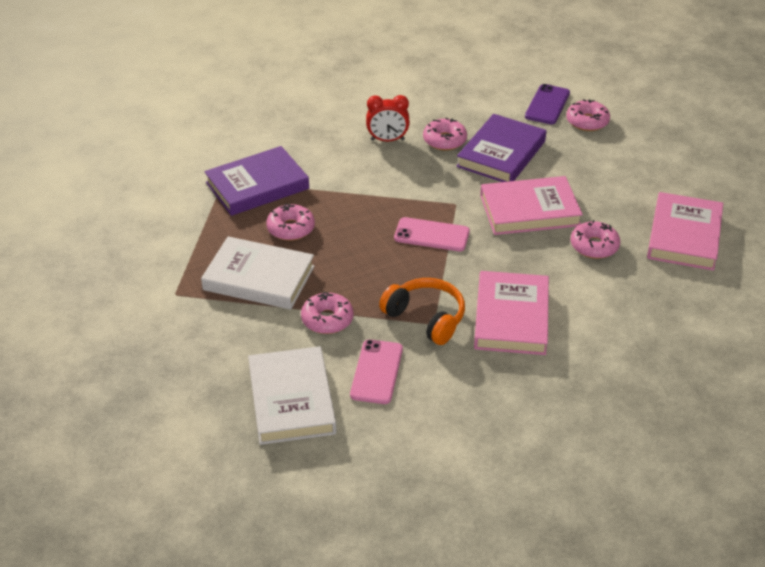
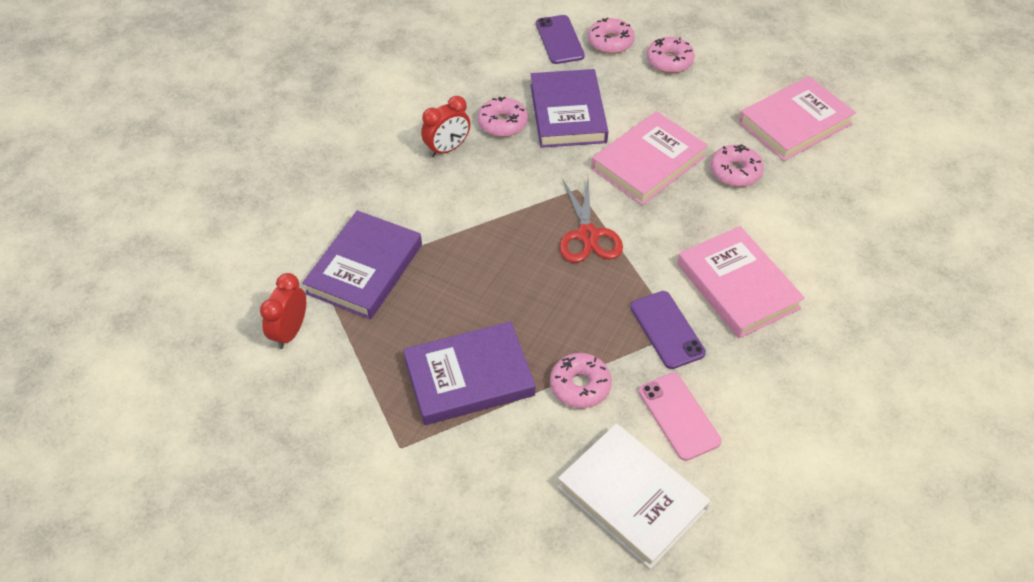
camera: 35 degrees left, 10 degrees up
white book [201,236,314,310] -> purple book [403,321,536,425]
pink donut [266,204,315,241] -> pink donut moved to [647,37,695,73]
orange headphones [379,278,465,345] -> purple phone [630,291,706,369]
pink phone [394,217,470,251] -> red scissors [559,179,623,263]
pink book [647,192,723,271] -> pink book turned 75 degrees clockwise [739,76,856,161]
none -> red clock [260,273,306,349]

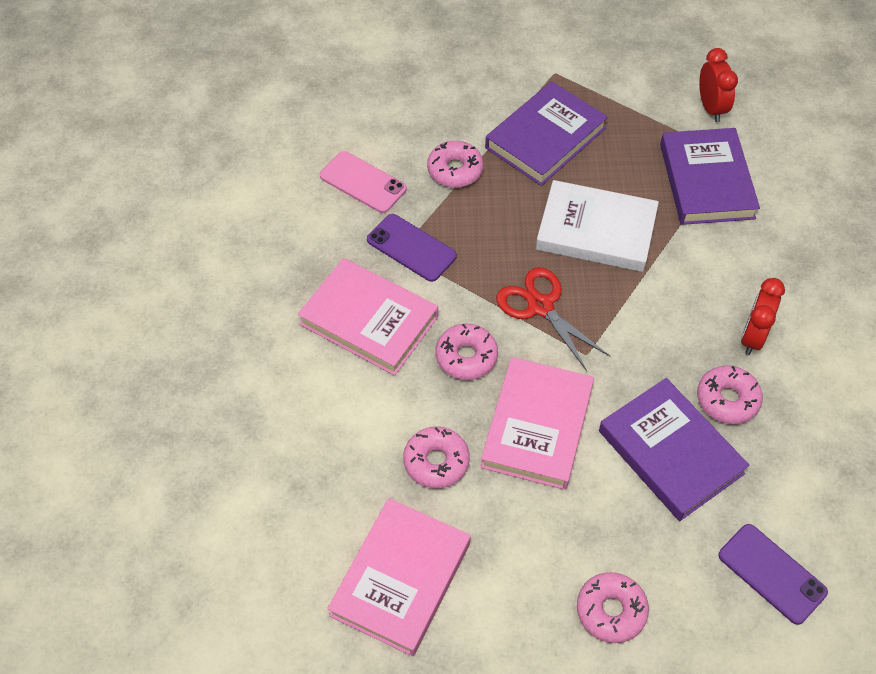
camera: 150 degrees right, 5 degrees up
white book [558,423,710,569] -> white book moved to [536,180,659,272]
pink donut [588,17,635,54] -> pink donut moved to [435,324,498,380]

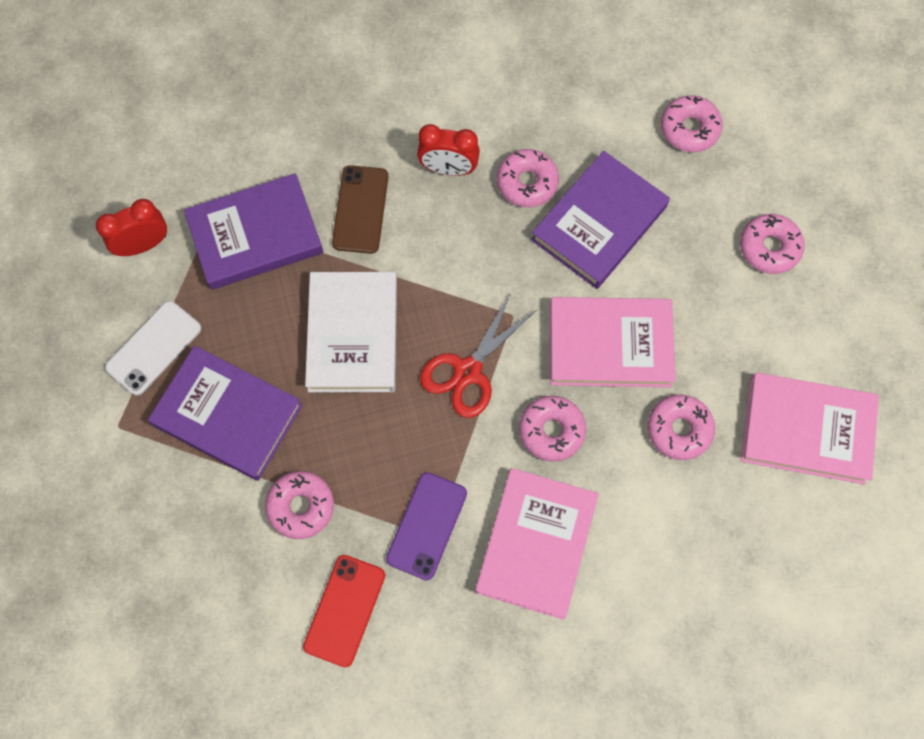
camera: 105 degrees left, 15 degrees up
pink phone [320,151,407,213] -> red phone [303,555,385,668]
purple phone [718,524,828,625] -> pink donut [661,95,723,152]
none -> white phone [105,301,201,396]
none -> brown phone [332,165,388,254]

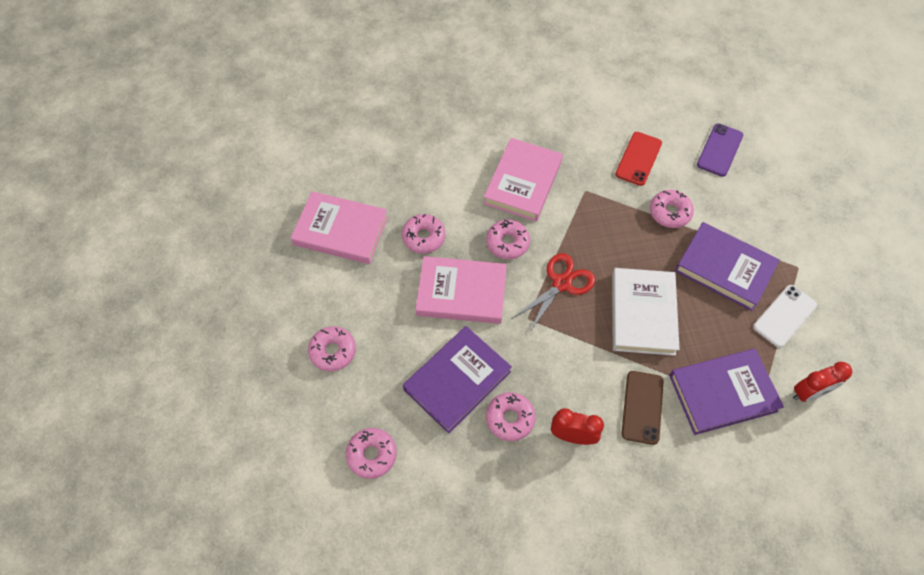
camera: 175 degrees left, 10 degrees down
purple phone [386,472,467,580] -> purple phone moved to [697,123,743,177]

